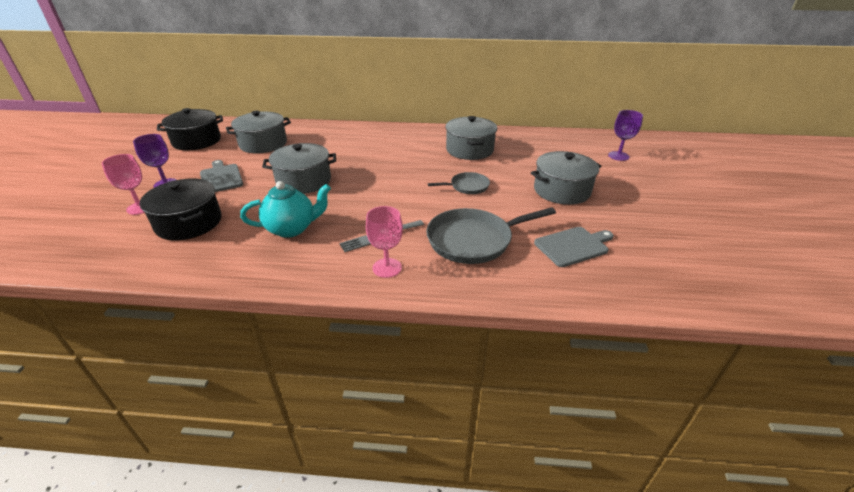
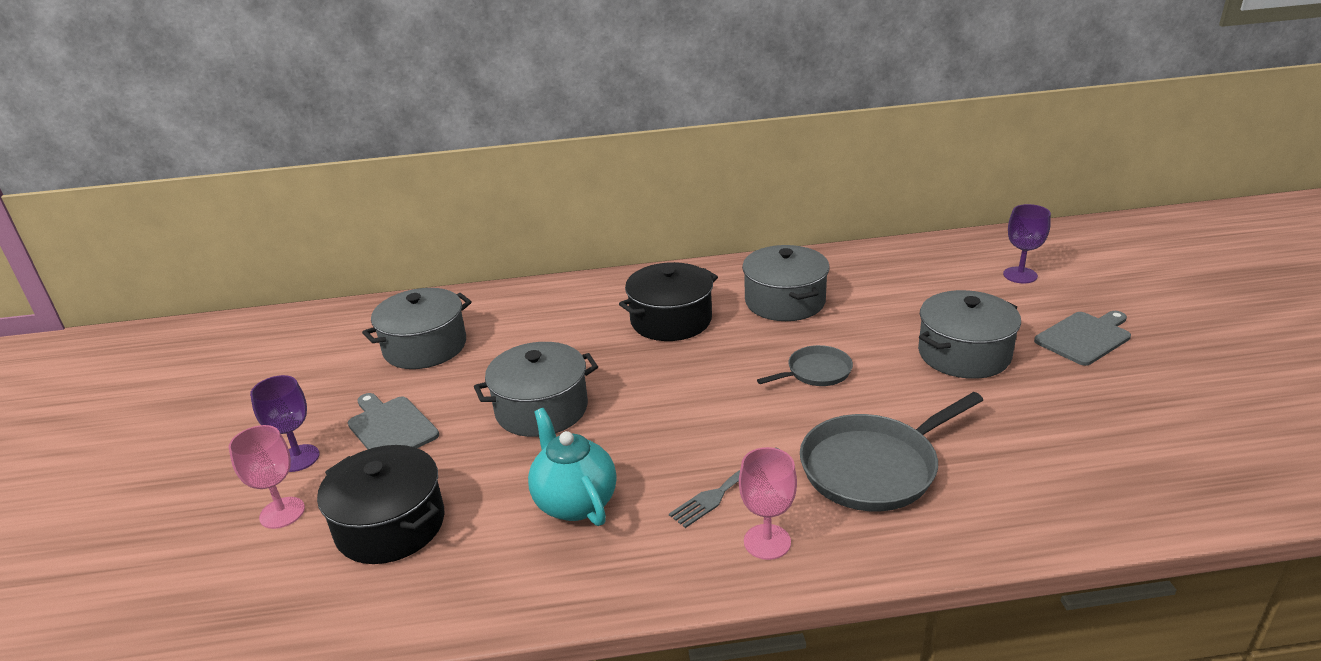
camera: 10 degrees left, 5 degrees down
black pot [157,108,223,150] -> black pot moved to [619,262,718,341]
turquoise teapot [240,181,331,238] -> turquoise teapot turned 90 degrees counterclockwise [528,408,616,526]
grey cutting board [534,227,614,267] -> grey cutting board moved to [1034,311,1131,366]

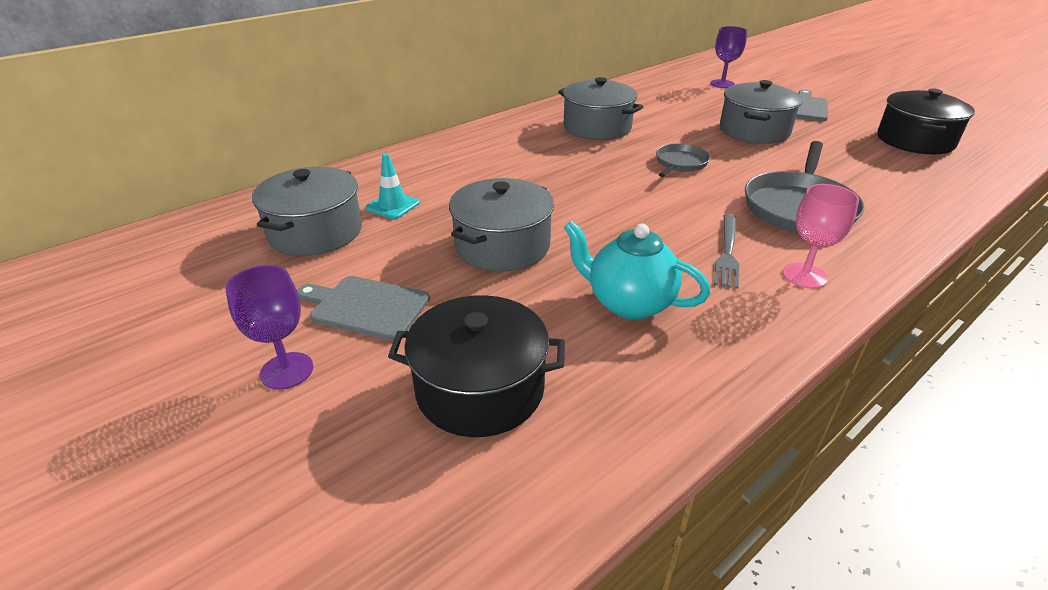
camera: 35 degrees left, 5 degrees up
pink goblet [229,425,305,529] -> none
black pot [619,262,718,341] -> black pot moved to [877,88,975,154]
none -> turquoise traffic cone [365,153,420,219]

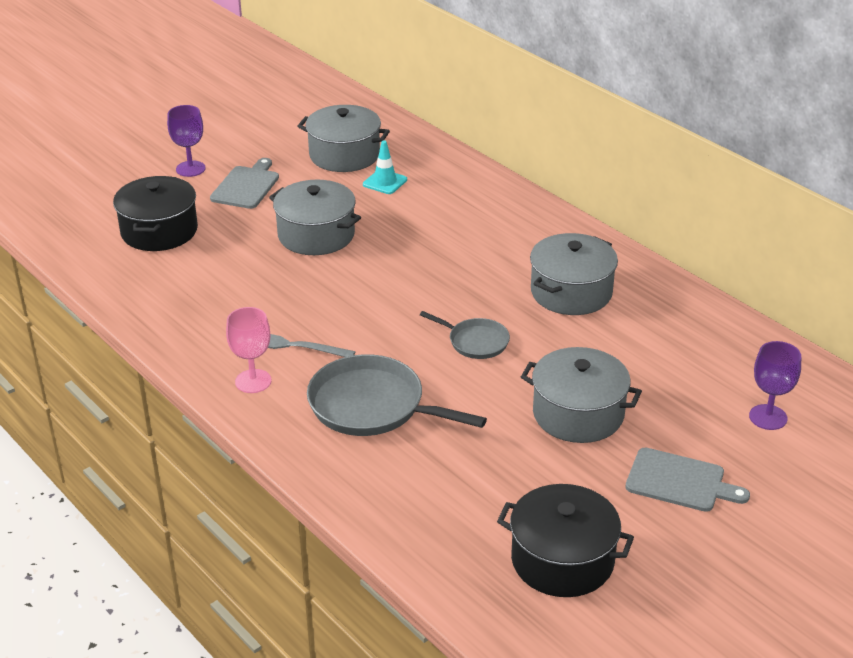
camera: 90 degrees right, 0 degrees up
turquoise teapot [564,220,710,320] -> none

